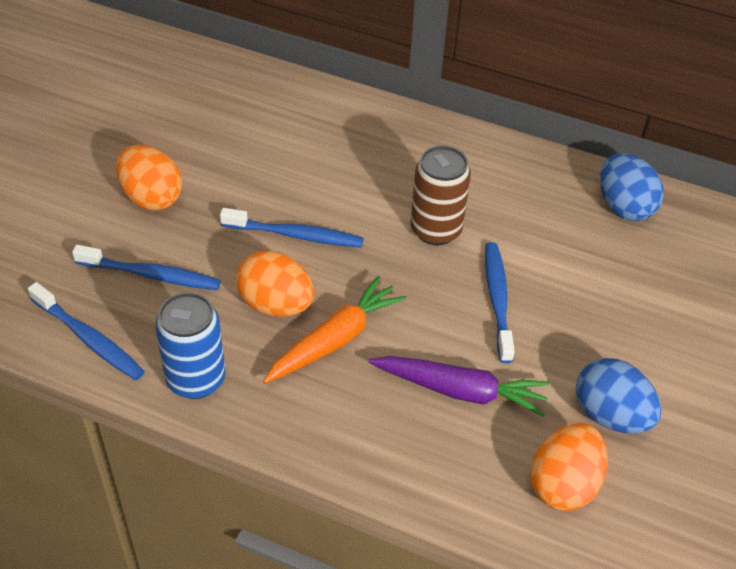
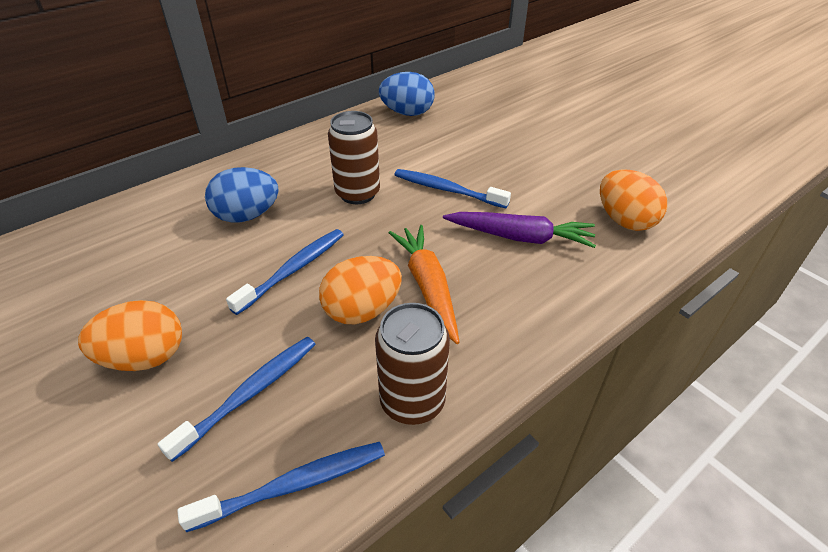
camera: 60 degrees left, 5 degrees down
blue can [155,292,225,399] -> brown can [375,303,450,425]
purple carrot [368,356,550,417] -> purple carrot turned 60 degrees clockwise [443,212,596,248]
blue egg [576,358,661,433] -> blue egg moved to [205,167,279,223]

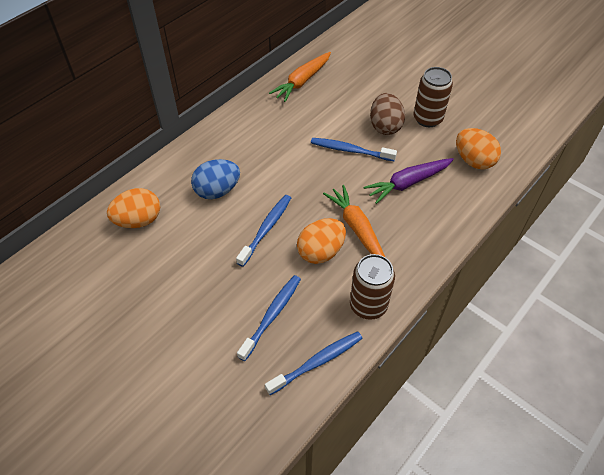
camera: 10 degrees left, 10 degrees up
orange egg [78,300,182,371] -> orange egg moved to [107,188,160,228]
brown can [328,111,380,204] -> brown can moved to [414,67,453,127]
blue egg [379,72,434,116] -> orange carrot [269,52,331,102]
purple carrot [443,212,596,248] -> purple carrot turned 150 degrees clockwise [363,158,454,204]
none -> brown egg [370,93,405,135]

